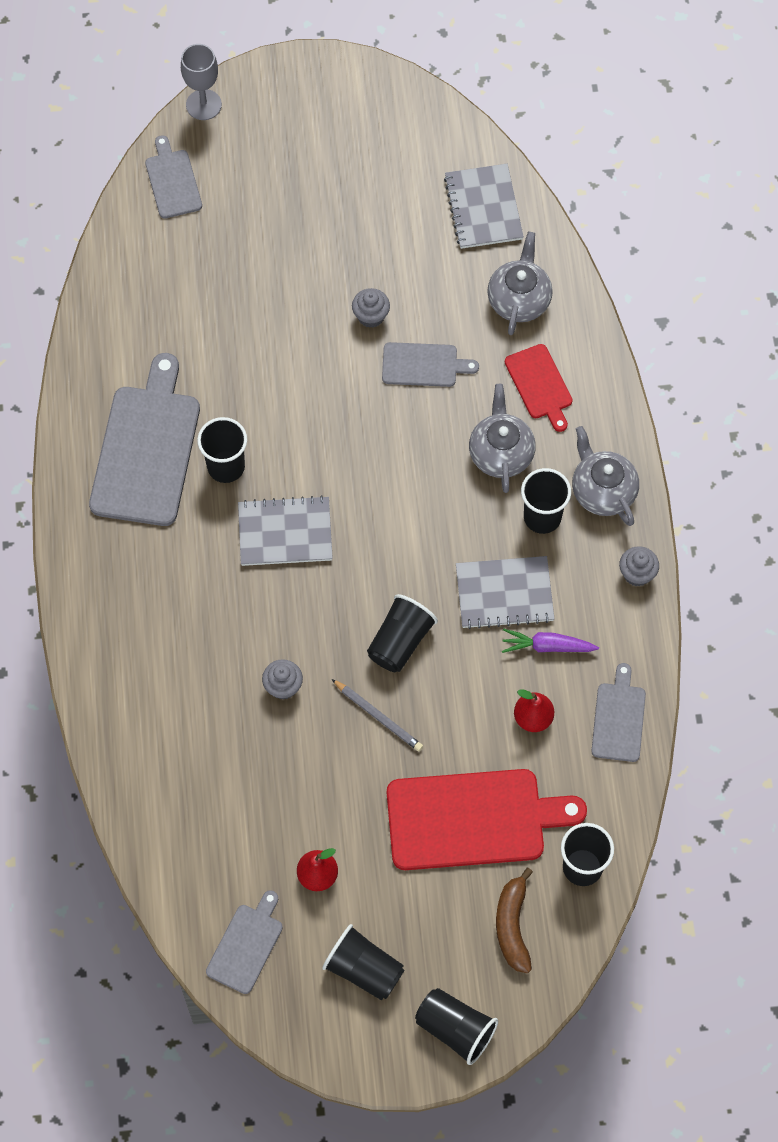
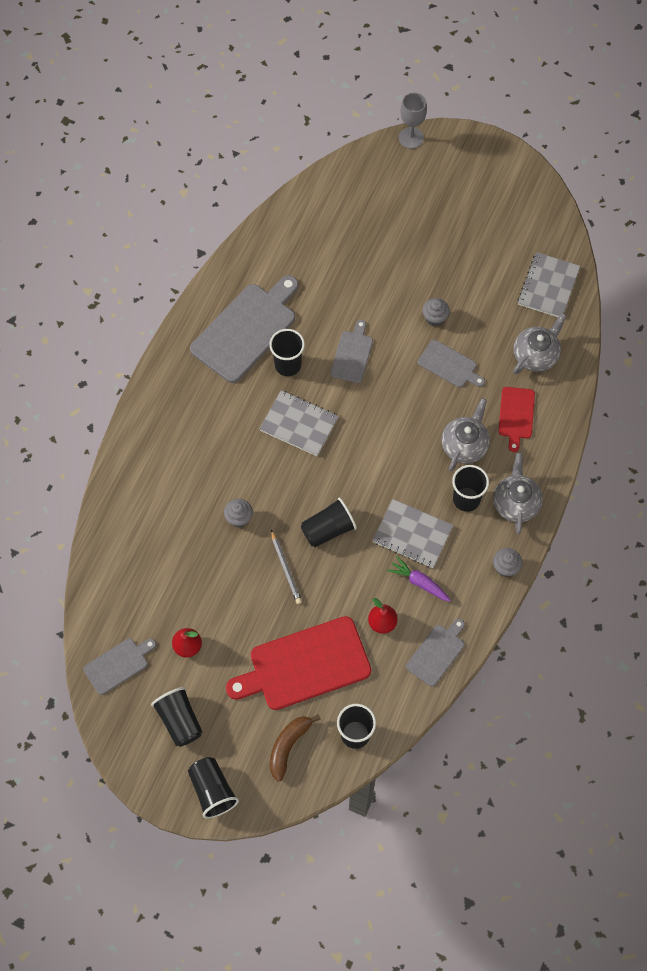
camera: 30 degrees right, 0 degrees up
grey cutting board [145,135,202,218] -> grey cutting board moved to [330,320,373,383]
red cutting board [387,769,587,870] -> red cutting board turned 135 degrees clockwise [226,616,371,710]

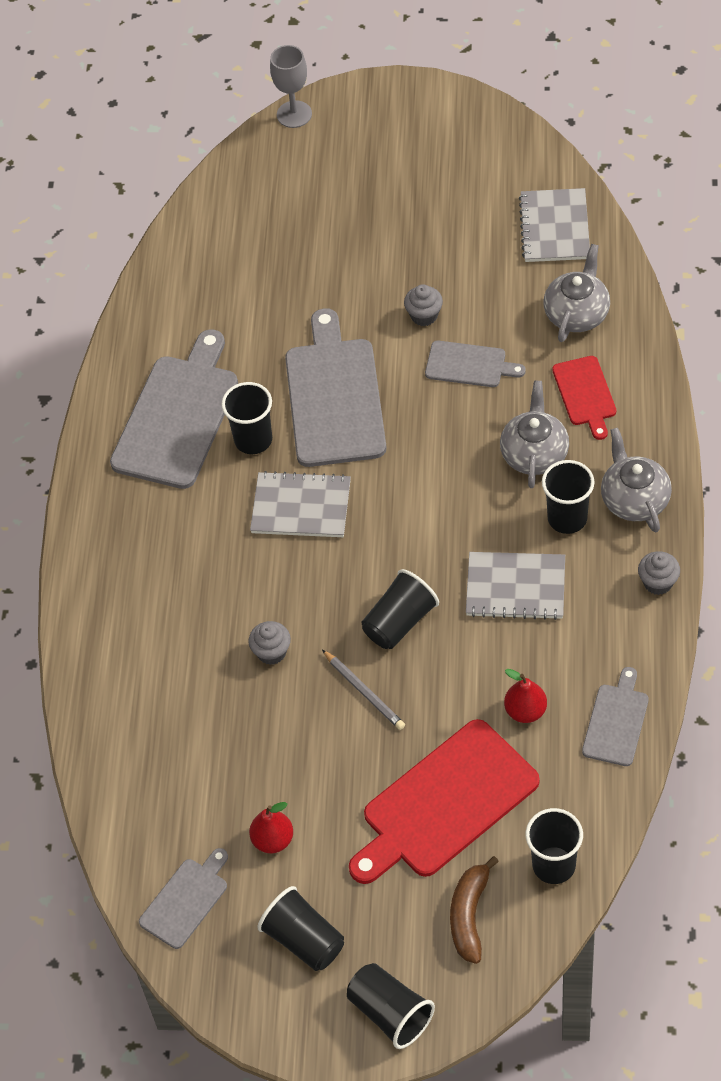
camera: 15 degrees left, 10 degrees down
grey cutting board [330,320,373,383] -> grey cutting board [285,308,386,467], size x1.91
purple carrot [387,556,451,602] -> none

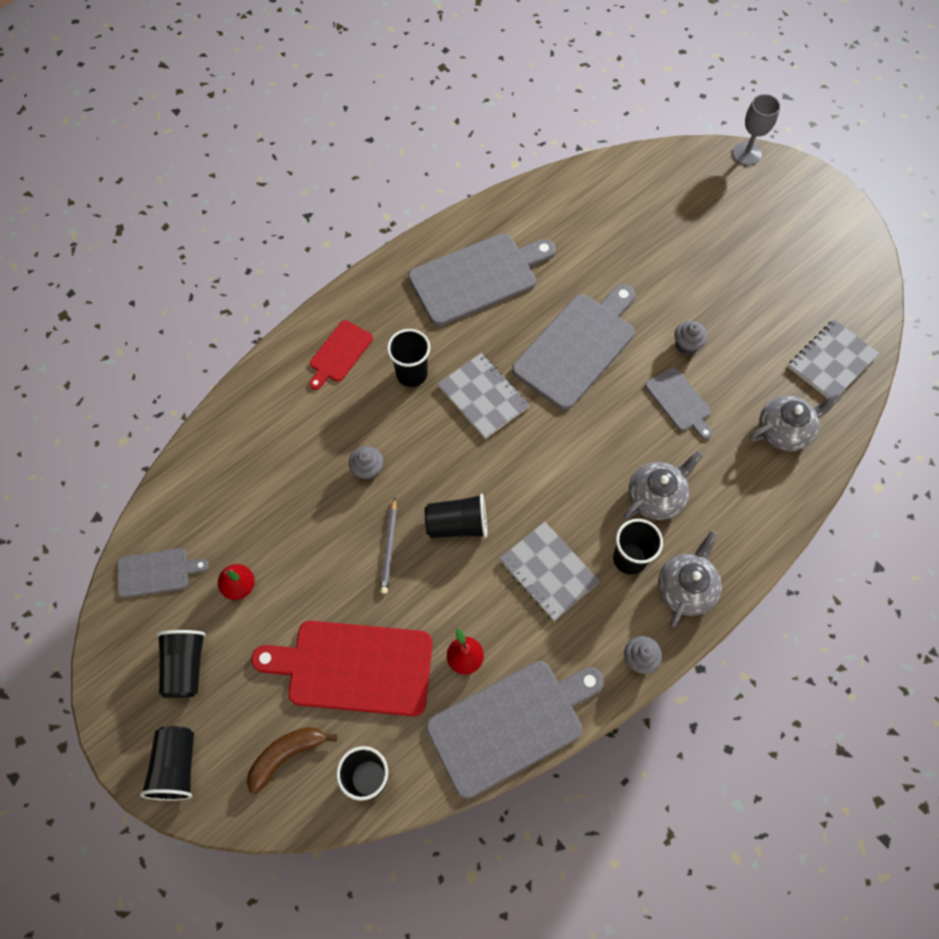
camera: 40 degrees right, 10 degrees up
black cup [221,382,272,454] -> black cup moved to [387,329,430,387]
red cutting board [552,356,616,440] -> red cutting board moved to [309,320,373,390]
grey cutting board [582,667,649,766] -> grey cutting board [426,661,604,799], size x1.91

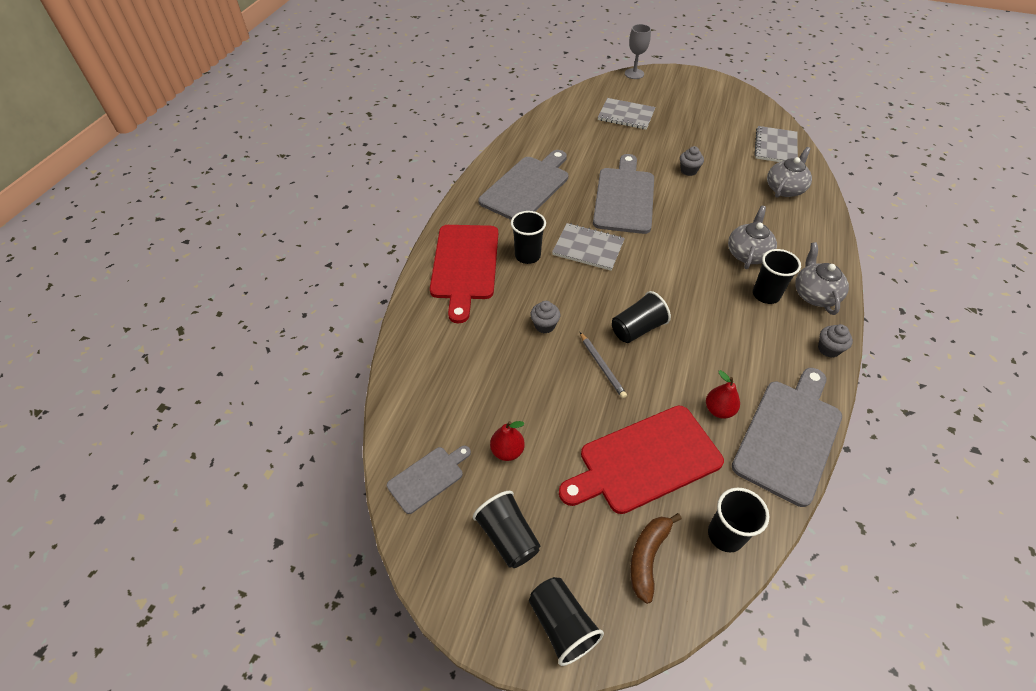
camera: 30 degrees left, 15 degrees down
red cutting board [309,320,373,390] -> red cutting board [430,225,498,323], size x1.91
grey notebook [499,522,600,621] -> grey notebook moved to [598,98,655,130]
grey cutting board [645,367,712,440] -> none

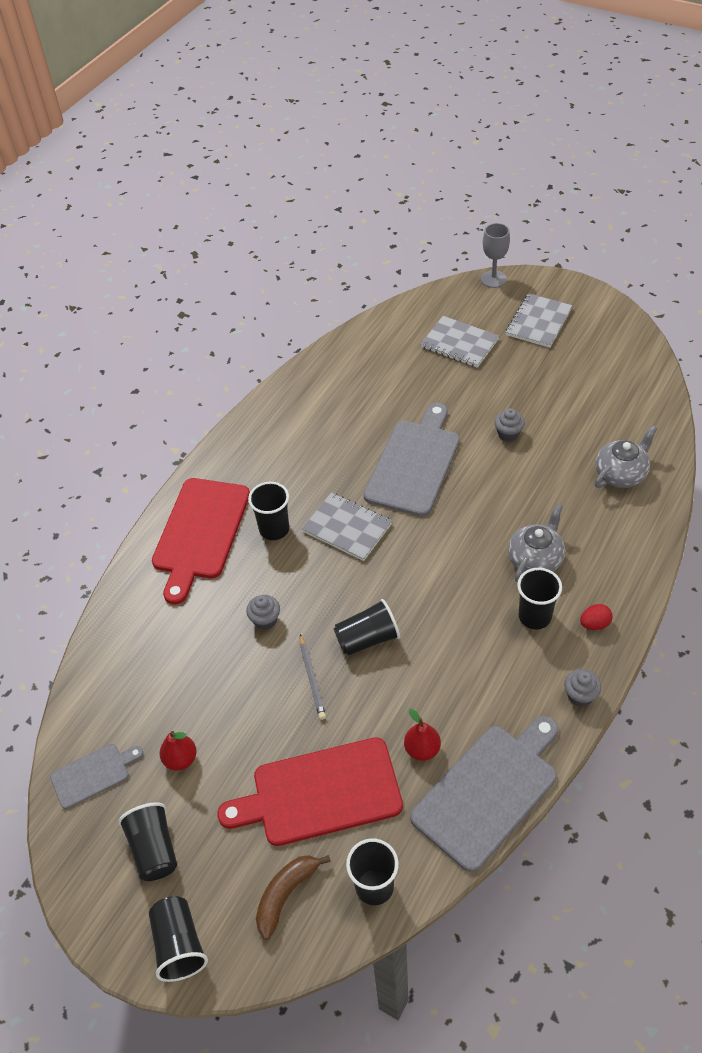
camera: 15 degrees right, 0 degrees up
grey cutting board [478,150,568,220] -> none
grey notebook [754,126,798,162] -> grey notebook moved to [506,293,572,348]
grey teapot [795,242,849,315] -> red egg [580,604,613,630]

